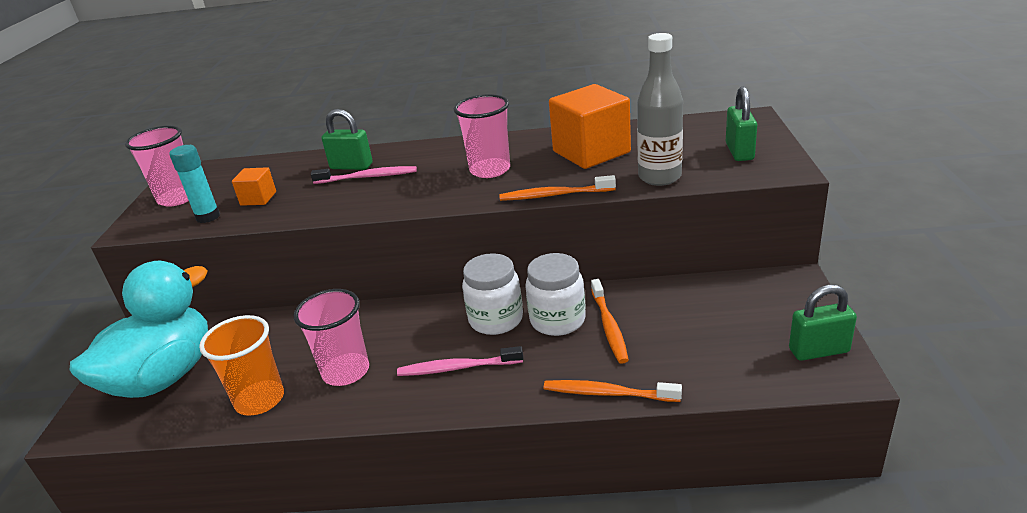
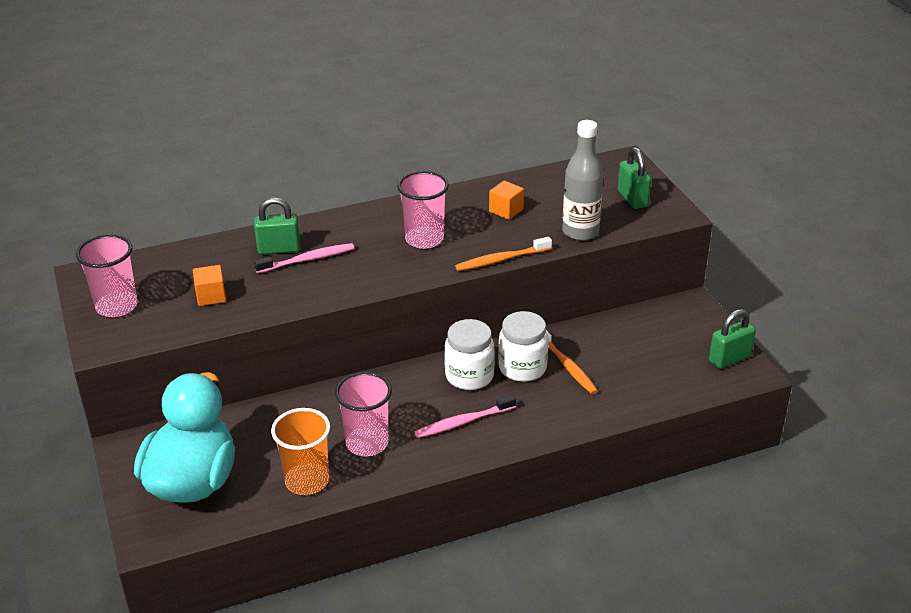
camera: 25 degrees left, 5 degrees up
turquoise glue stick [169,145,220,223] -> none
orange toothbrush [544,380,682,402] -> none
orange cube [549,84,631,169] -> orange cube [489,181,524,220], size x0.48

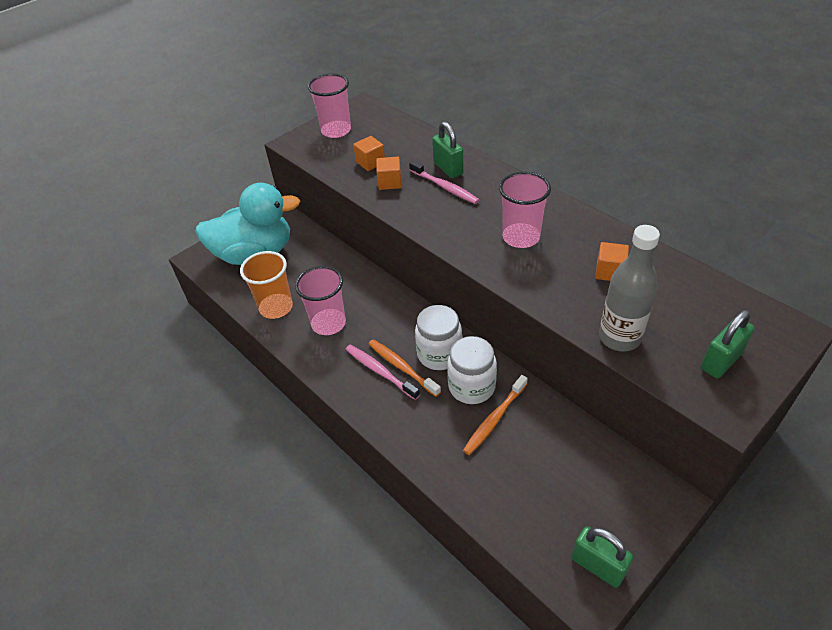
camera: 70 degrees right, 10 degrees up
orange toothbrush [455,237,552,271] -> orange toothbrush moved to [369,339,441,397]
none -> orange cube [376,157,402,190]

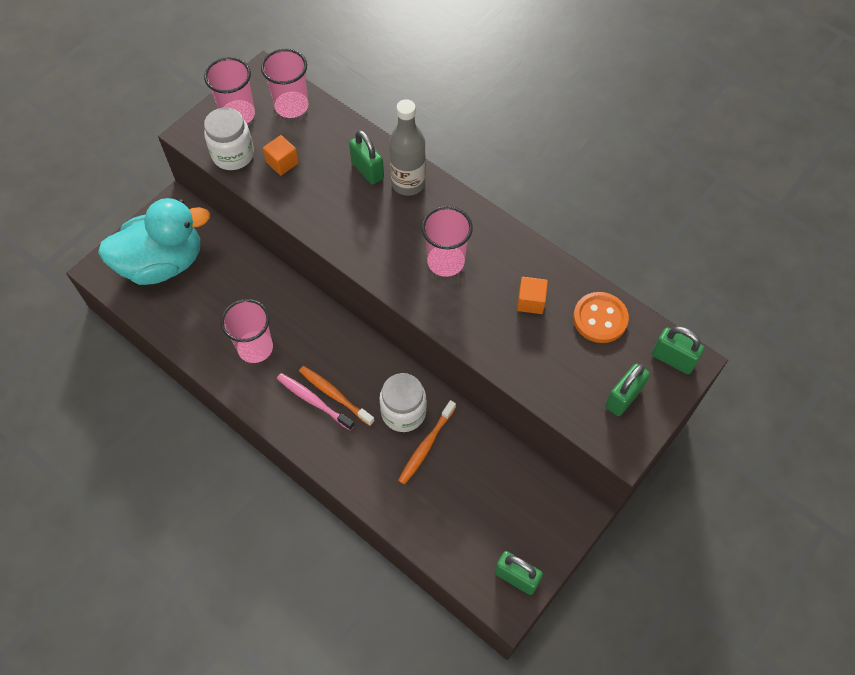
camera: 10 degrees left, 15 degrees up
orange cup [240,251,293,319] -> none
orange cube [376,157,402,190] -> none
pink toothbrush [409,160,479,204] -> none
white jar [415,305,462,370] -> white jar moved to [204,107,254,170]
grey bottle [599,225,660,352] -> grey bottle moved to [389,99,426,196]
none -> pink cup [261,49,309,118]
none -> orange button [573,292,629,343]
none -> green padlock [652,326,705,374]

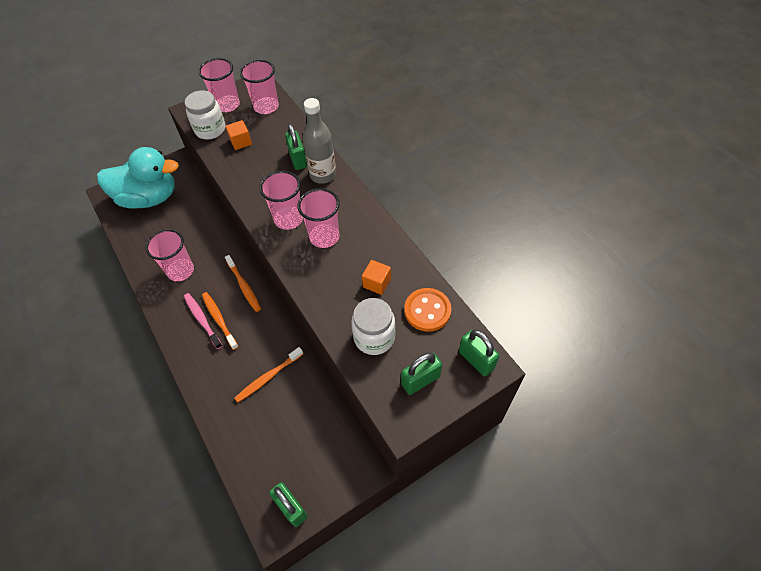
camera: 20 degrees right, 5 degrees down
white jar [379,373,427,432] -> white jar moved to [351,298,396,355]
none -> orange toothbrush [225,255,261,312]
none -> pink cup [259,171,303,230]

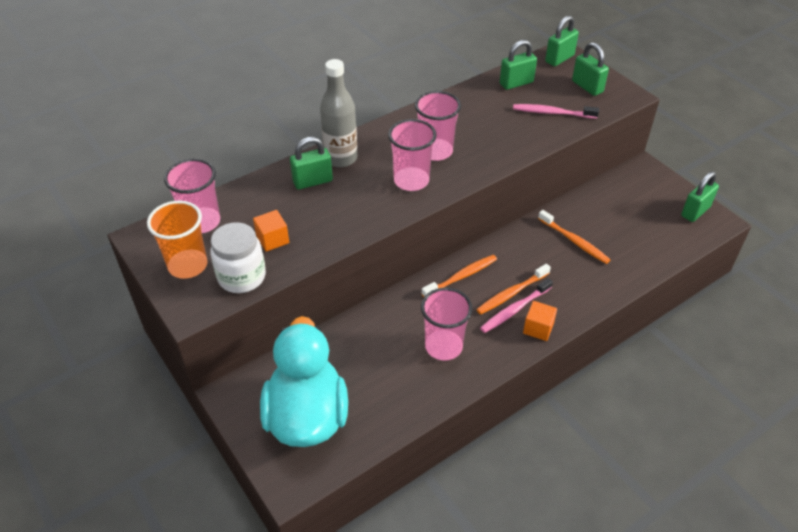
camera: 95 degrees left, 10 degrees down
pink cup [198,58,240,112] -> orange cup [147,201,207,279]
white jar [351,298,396,355] -> pink toothbrush [513,104,599,119]
orange cube [362,260,391,295] -> orange cube moved to [523,301,557,341]
orange button [404,288,451,332] -> green padlock [500,40,537,90]

